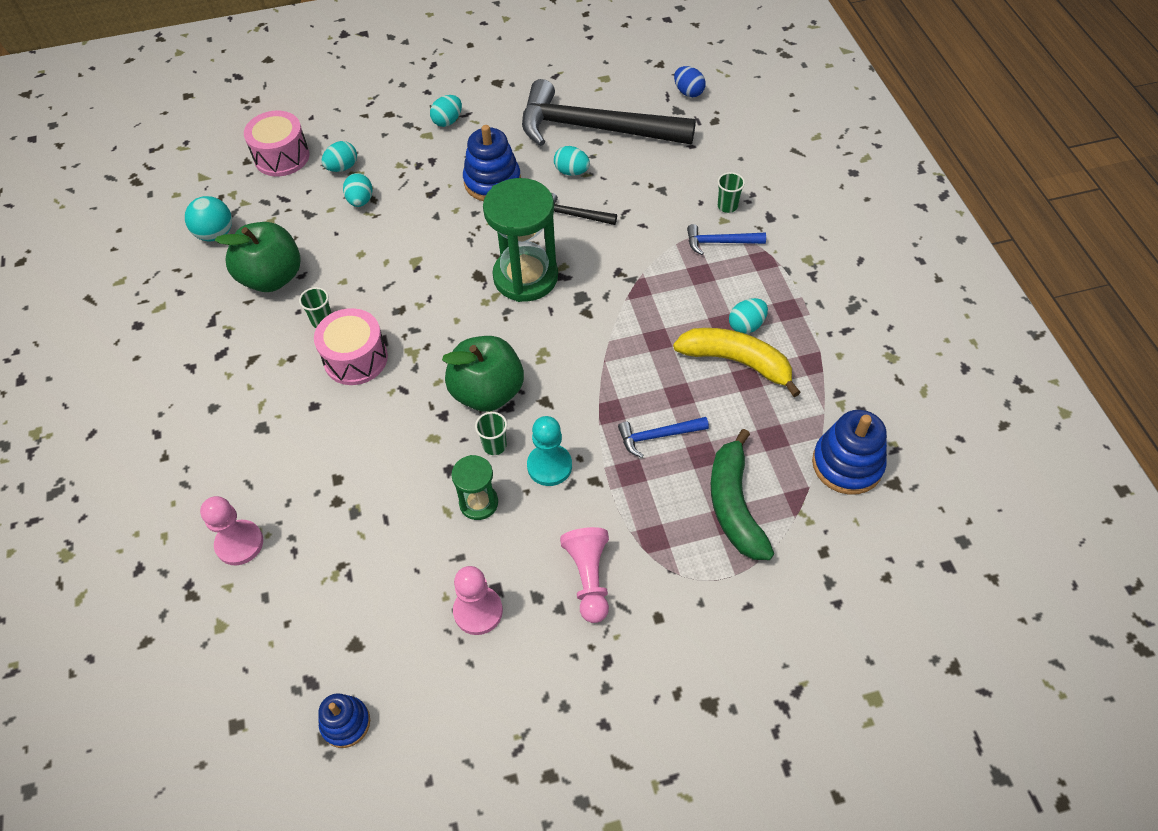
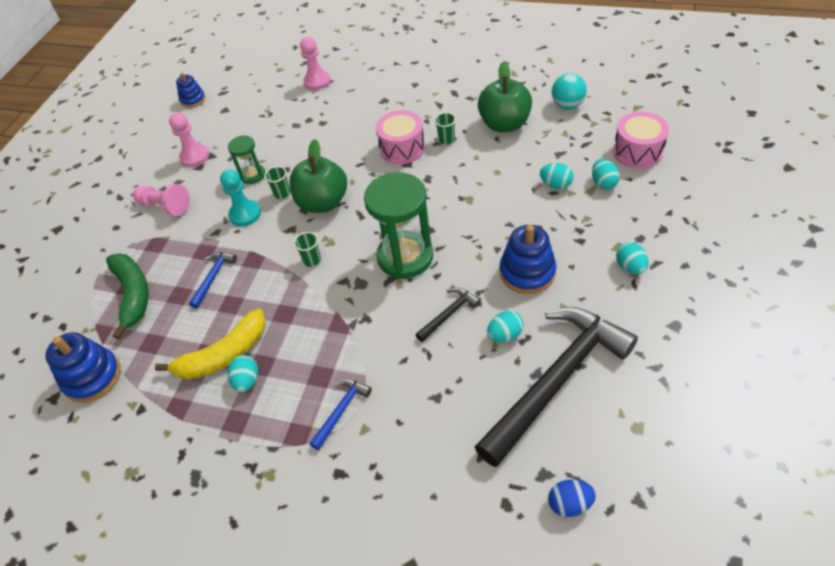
camera: 125 degrees right, 5 degrees down
green banana [711,429,774,560] -> green banana turned 45 degrees clockwise [106,253,149,339]
green cup [717,172,745,213] -> green cup moved to [294,232,321,267]

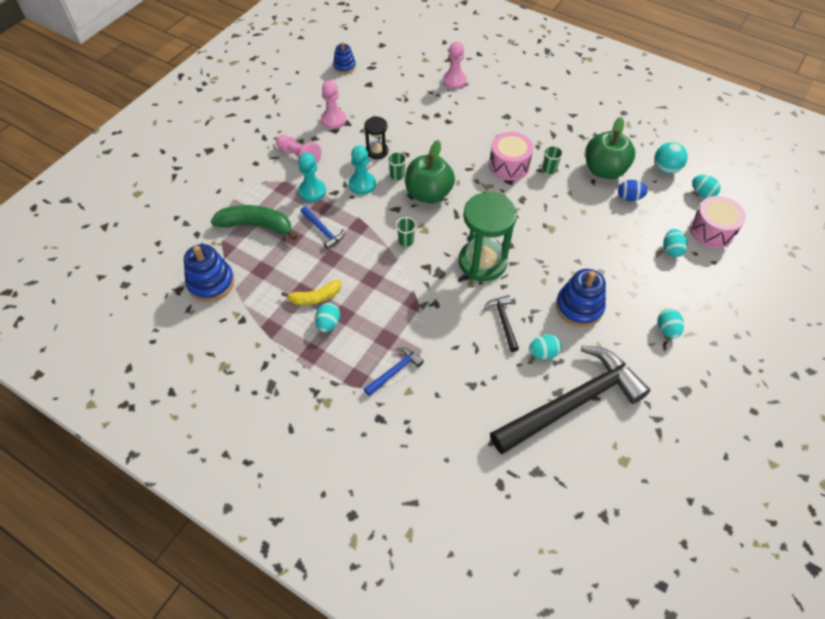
camera: 10 degrees right, 5 degrees up
green banana [106,253,149,339] -> green banana turned 75 degrees counterclockwise [211,205,298,240]
yellow banana [155,309,266,380] -> yellow banana [281,279,341,305], size x0.63
blue hammer [189,252,237,309] -> blue hammer turned 105 degrees clockwise [301,206,344,249]
green hourglass [228,135,265,184] -> black hourglass [364,116,388,159]
black hammer [416,287,481,342] -> black hammer turned 75 degrees counterclockwise [484,295,519,352]
turquoise egg [540,163,573,189] -> turquoise egg moved to [692,175,721,198]
blue egg [548,479,596,517] -> blue egg moved to [618,180,648,201]
none -> turquoise pawn [298,153,326,202]

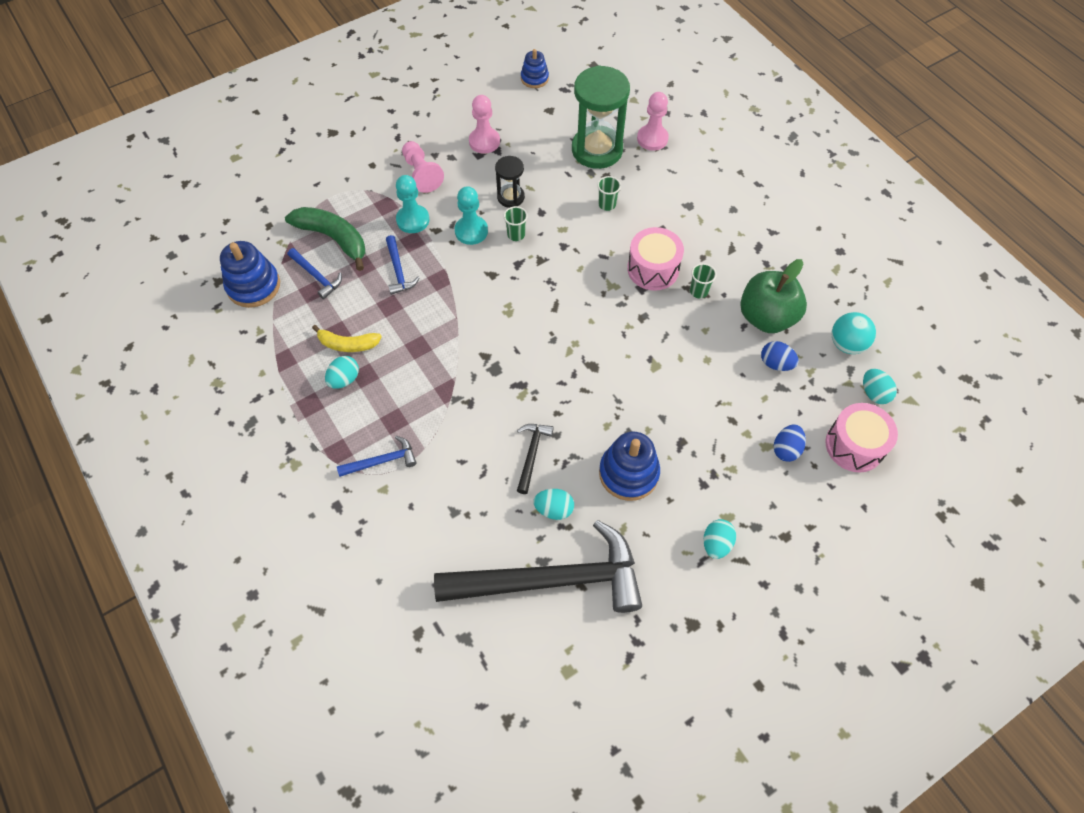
camera: 25 degrees right, 5 degrees up
green cup [396,217,417,247] -> green cup moved to [597,176,621,211]
green apple [405,140,455,204] -> none
green hourglass [459,192,517,281] -> green hourglass moved to [572,65,630,169]
turquoise egg [663,229,688,257] -> blue egg [774,425,806,462]
none -> blue hammer [288,248,342,299]

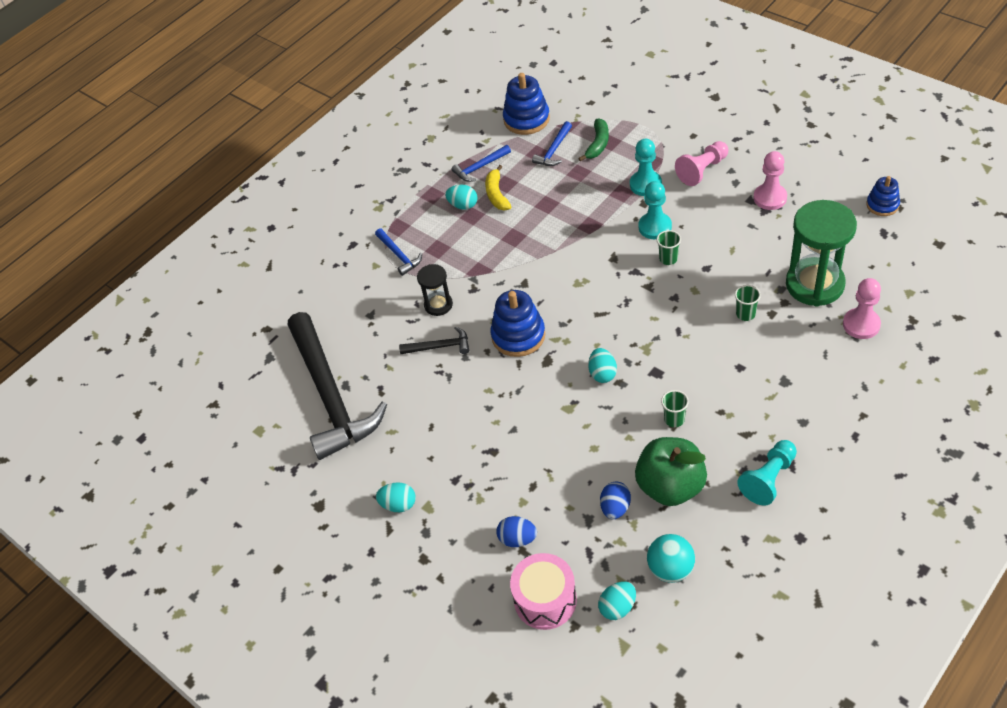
camera: 80 degrees right, 10 degrees down
green banana [285,207,365,271] -> green banana [578,119,609,162], size x0.63
blue hammer [386,235,419,295] -> blue hammer moved to [452,145,511,182]
black hourglass [495,156,525,208] -> black hourglass moved to [417,264,453,316]
turquoise egg [533,489,574,520] -> turquoise egg moved to [588,348,617,383]
blue stacking toy [599,431,660,501] -> blue stacking toy moved to [490,290,546,357]
pink drum [627,227,684,291] -> none
none -> turquoise pawn [737,440,797,505]

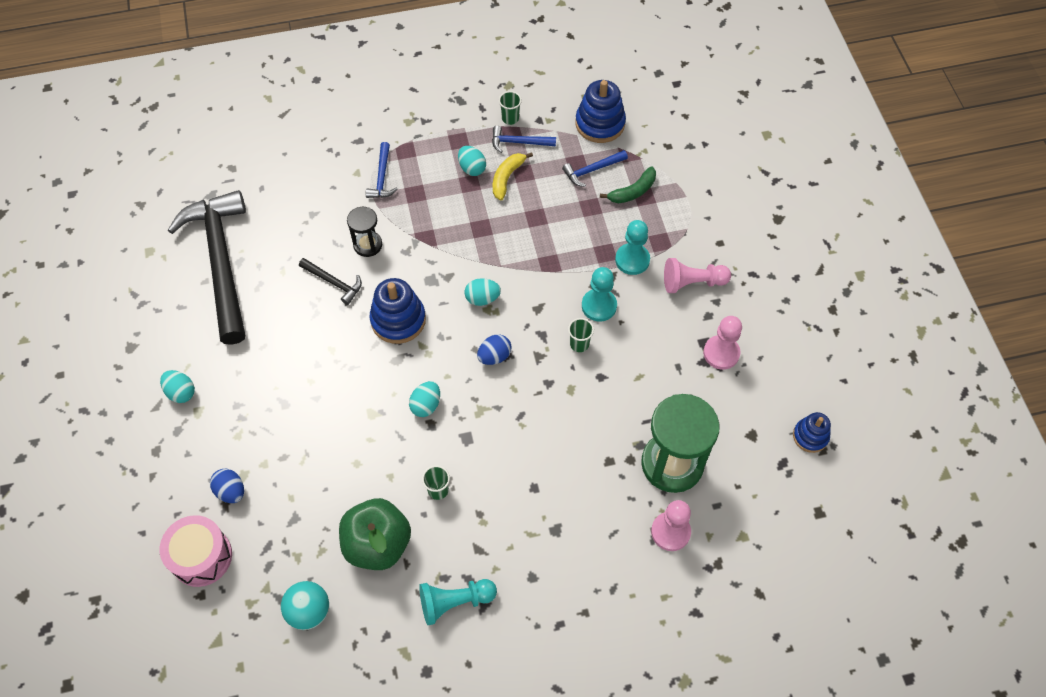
camera: 30 degrees right, 10 degrees up
black hammer [288,312,387,460] -> black hammer turned 150 degrees clockwise [168,190,246,345]
turquoise egg [598,582,636,620] -> turquoise egg moved to [465,278,501,306]
blue egg [600,482,631,519] -> blue egg moved to [477,334,512,365]
green cup [735,285,761,321] -> green cup moved to [499,91,522,125]

